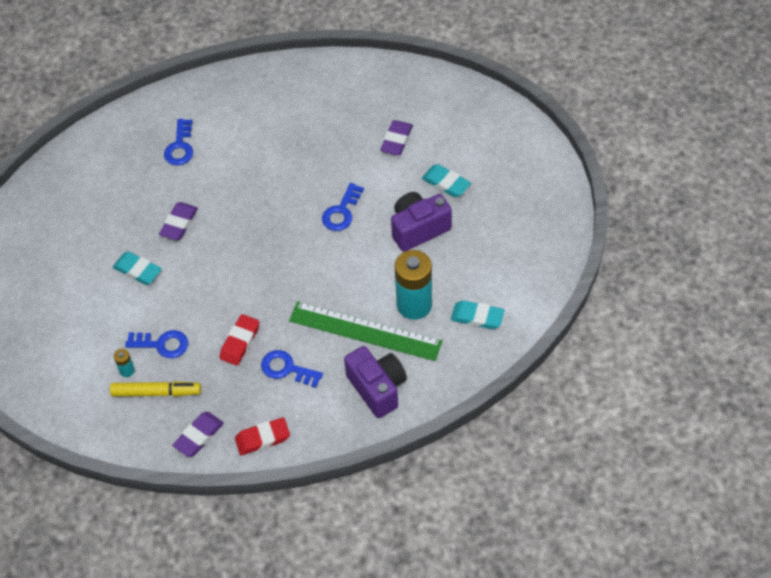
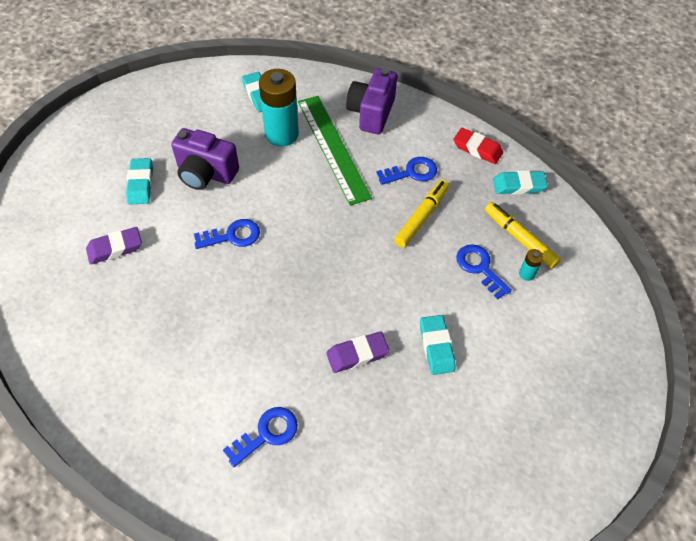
camera: 135 degrees left, 0 degrees up
purple eraser [172,412,224,457] -> turquoise eraser [493,170,548,195]
red eraser [219,314,259,366] -> yellow marker [394,180,449,247]
blue key [261,350,323,388] -> blue key turned 90 degrees counterclockwise [376,157,437,185]

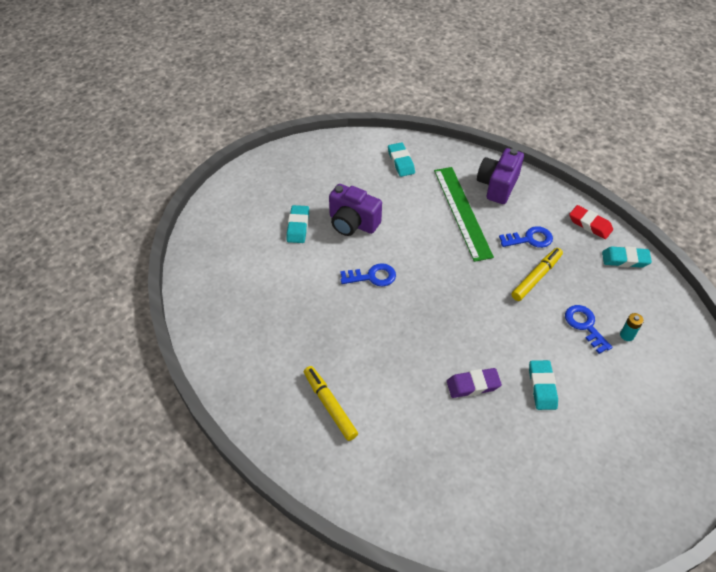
camera: 10 degrees right, 5 degrees down
purple eraser [86,227,142,264] -> none
blue key [223,407,298,467] -> none
turquoise battery [259,69,299,147] -> none
yellow marker [485,202,561,269] -> yellow marker moved to [304,366,358,441]

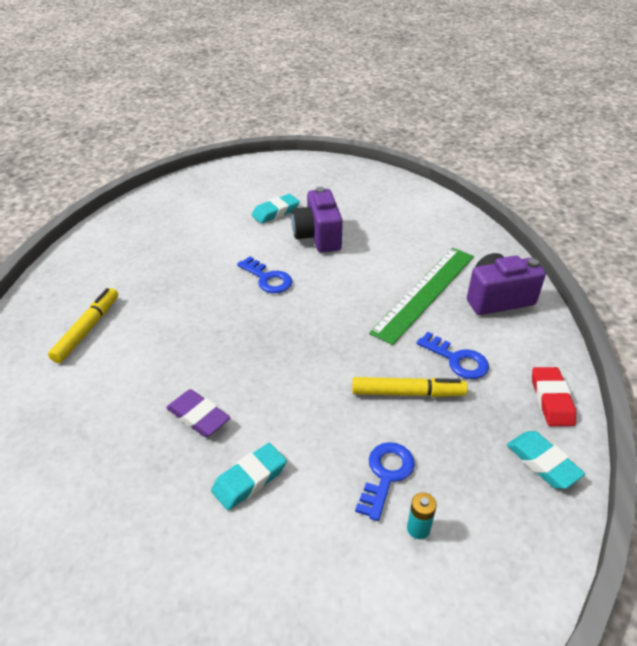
camera: 50 degrees right, 10 degrees down
turquoise eraser [388,142,415,177] -> none

